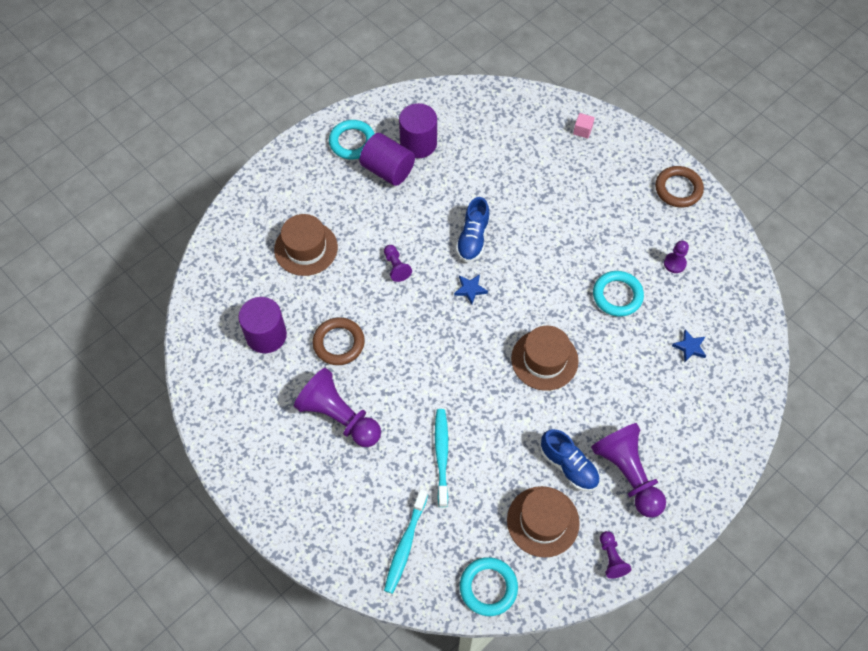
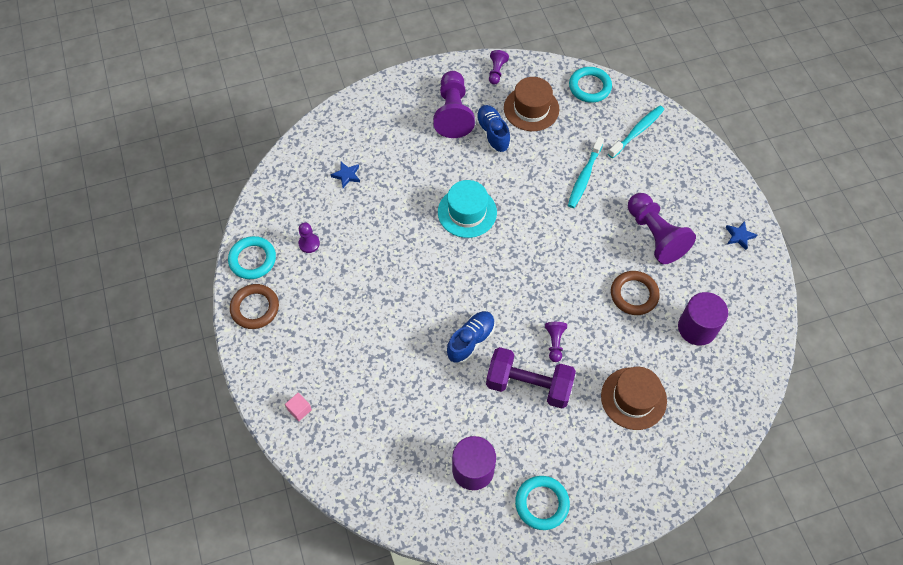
camera: 155 degrees left, 0 degrees up
purple cylinder [360,133,415,186] -> none
blue star [454,274,488,305] -> blue star moved to [725,221,757,250]
brown hat [511,326,579,391] -> turquoise hat [438,180,497,238]
turquoise ring [593,271,644,317] -> turquoise ring moved to [228,236,276,279]
none -> purple dumbbell [486,347,576,409]

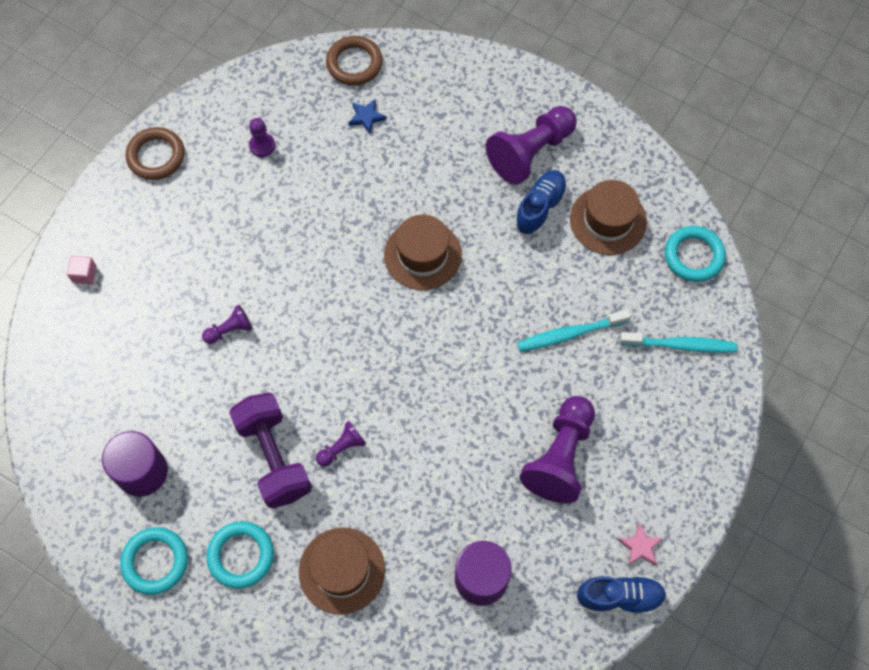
camera: 50 degrees right, 5 degrees up
turquoise ring [228,236,276,279] -> turquoise ring moved to [206,521,274,589]
turquoise hat [438,180,497,238] -> brown hat [384,214,462,290]
blue shoe [447,311,495,364] -> blue shoe moved to [577,575,667,615]
purple pawn [489,50,509,85] -> purple pawn moved to [202,305,253,344]
brown ring [611,271,660,315] -> brown ring moved to [326,36,383,86]
blue star [725,221,757,250] -> pink star [618,523,663,566]

